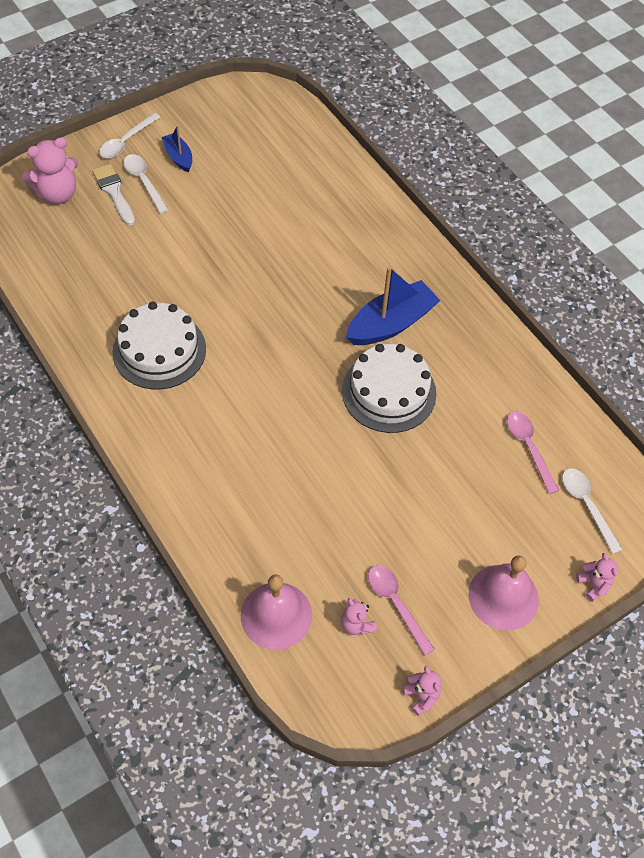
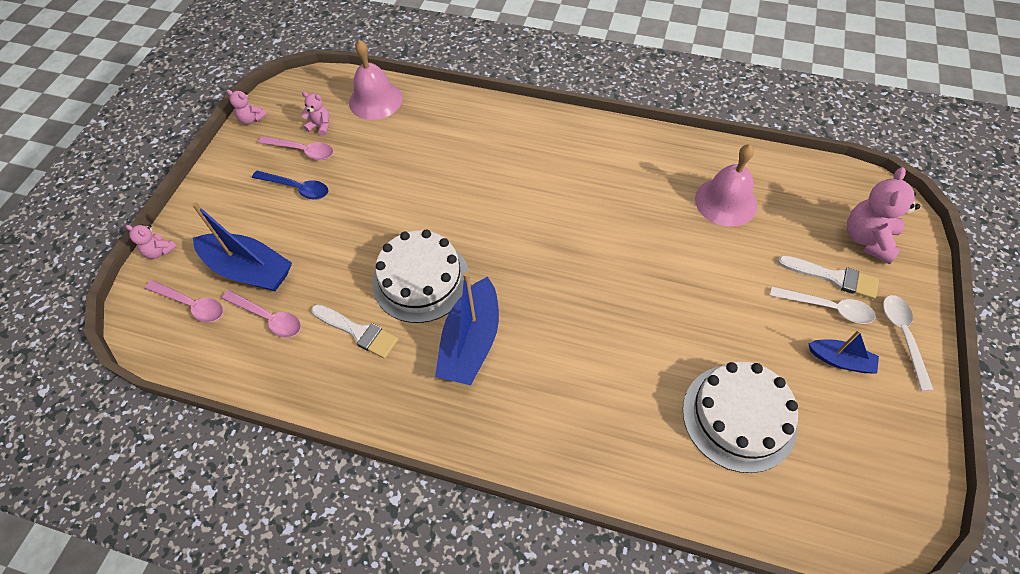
camera: 145 degrees right, 0 degrees up
white cake [112,302,206,389] -> white cake moved to [683,362,798,473]
pink bell [469,555,539,631] -> pink bell moved to [695,144,757,227]
white spoon [562,468,623,554] -> pink spoon [145,280,223,322]
none -> blue boat [192,202,292,292]
none -> blue spoon [252,171,328,199]
none -> white brush [311,304,398,359]

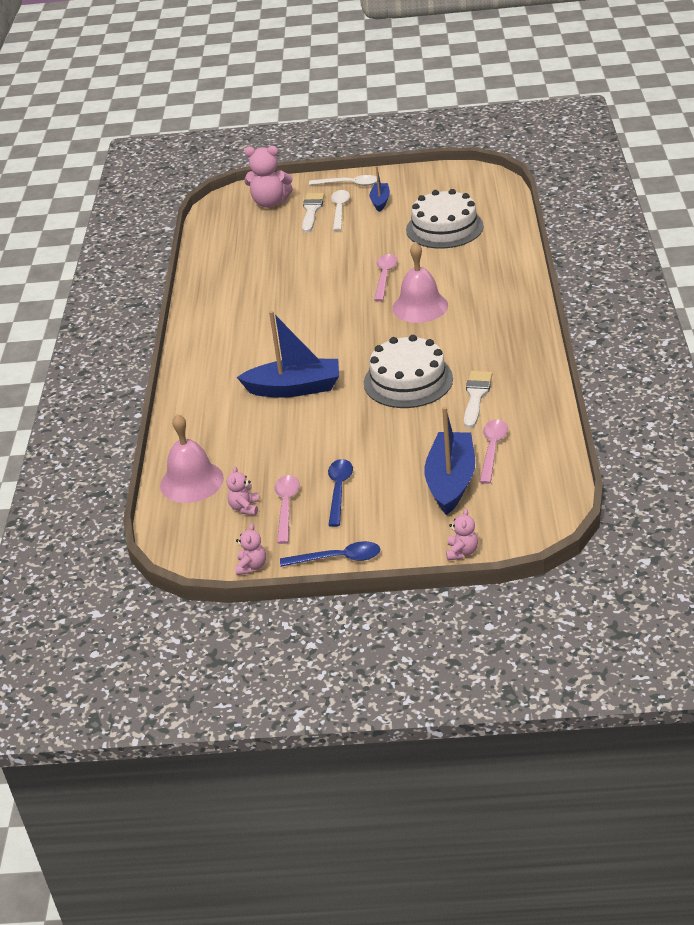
camera: 105 degrees left, 20 degrees down
pink spoon [145,280,223,322] -> pink spoon moved to [374,254,397,301]
blue boat [435,272,499,385] -> blue boat moved to [237,311,339,398]
pink bell [695,144,757,227] -> pink bell moved to [392,242,448,323]
white spoon [883,295,933,391] -> white spoon turned 150 degrees counterclockwise [309,175,377,186]
none -> blue spoon [280,541,380,567]

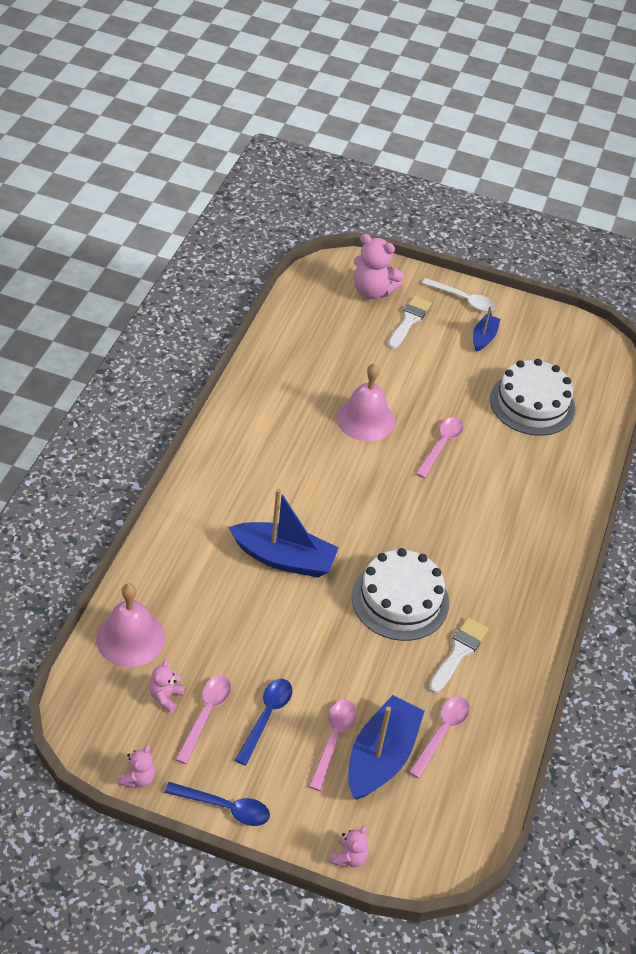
camera: 10 degrees right, 10 degrees up
white spoon [331,190,350,231] -> none
pink bell [392,242,448,323] -> pink bell moved to [336,363,395,441]
none -> pink spoon [309,700,357,791]

